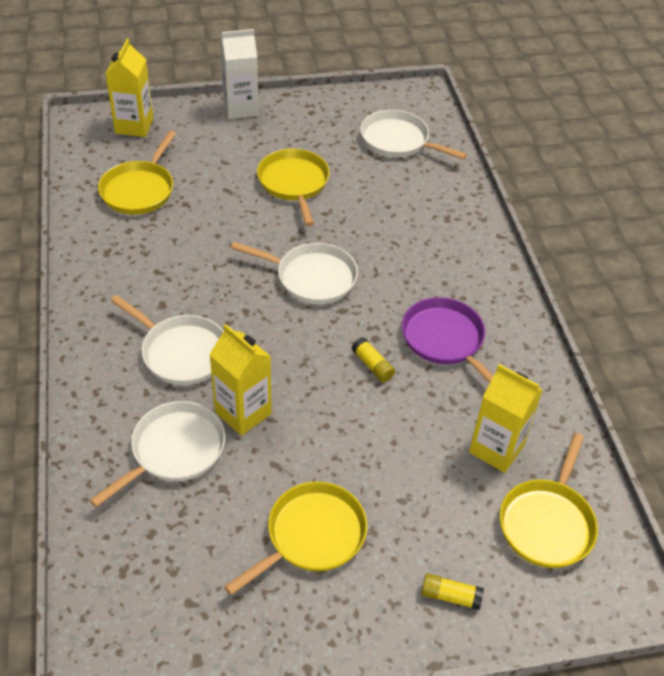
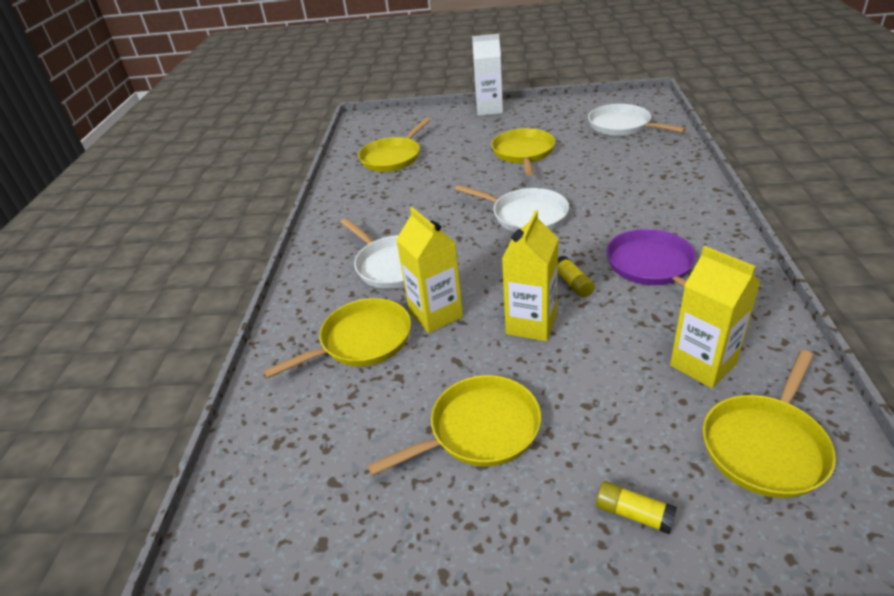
camera: 20 degrees right, 10 degrees down
white pan [90,401,225,507] -> yellow pan [264,298,411,378]
yellow carton [106,39,153,137] -> yellow carton moved to [502,210,559,341]

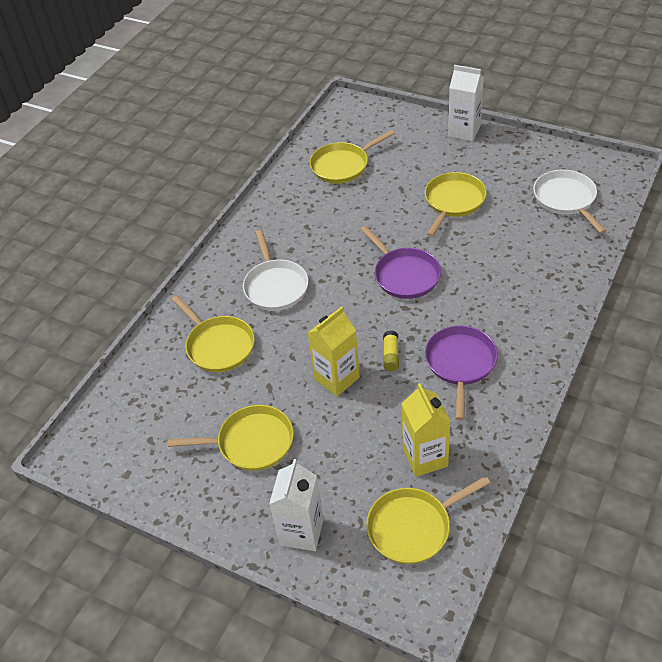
camera: 25 degrees right, 10 degrees up
yellow pan [264,298,411,378] -> yellow pan turned 60 degrees clockwise [172,295,255,372]
yellow carton [396,207,463,333] -> none
white pan [455,185,569,232] -> purple pan [360,226,441,299]
yellow glue stick [596,481,677,535] -> white carton [269,459,324,551]

